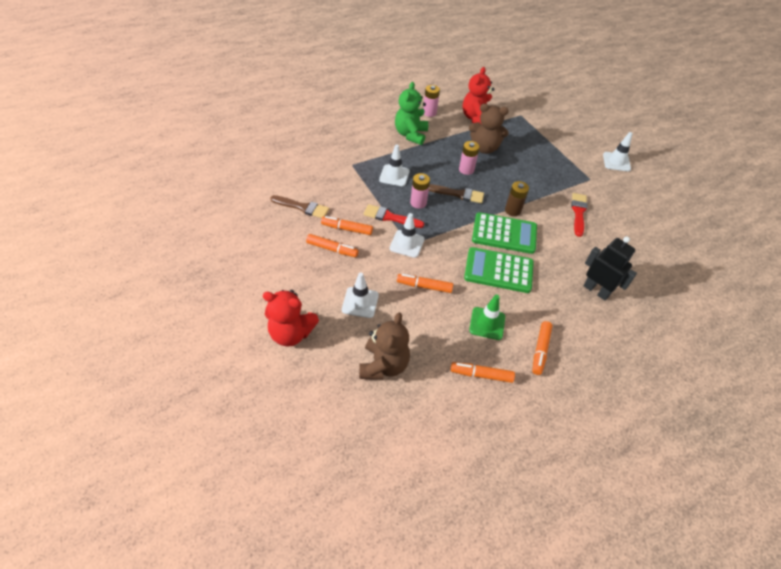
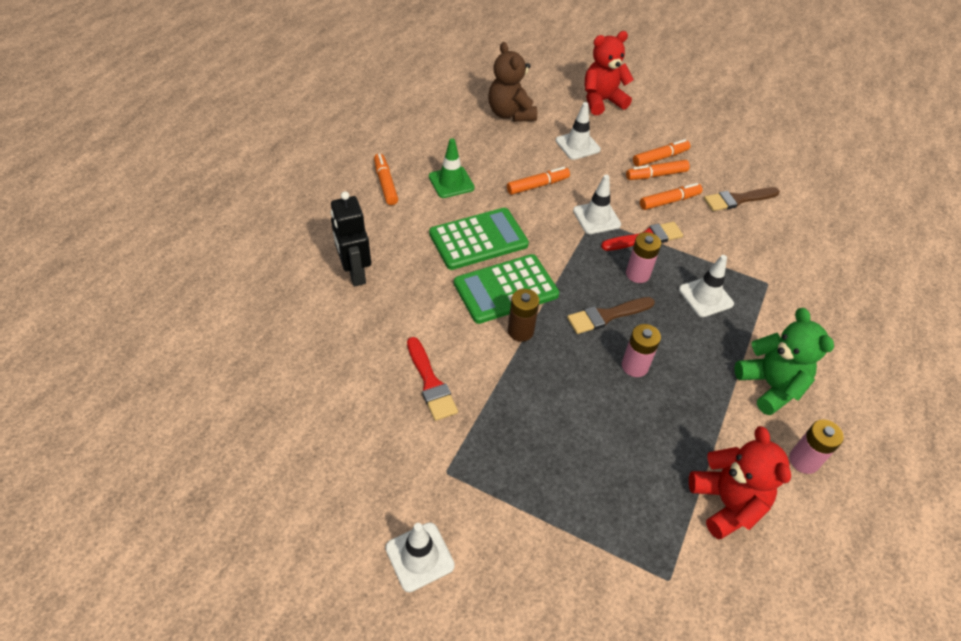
camera: 145 degrees right, 0 degrees up
orange marker [451,362,515,383] -> orange marker moved to [633,139,690,167]
brown teddy bear [469,104,509,154] -> none
black robot [583,236,637,300] -> black robot turned 60 degrees clockwise [331,191,371,287]

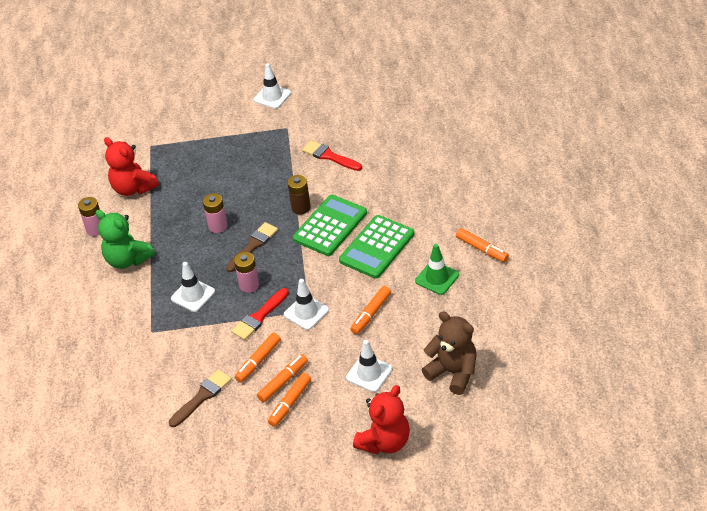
camera: 155 degrees right, 5 degrees down
black robot [331,191,371,287] -> none

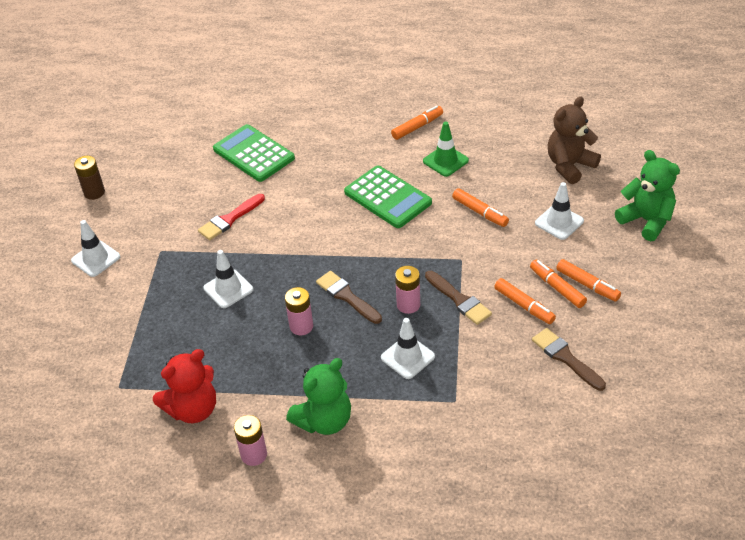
camera: 80 degrees left, 0 degrees up
red brush [232,288,289,340] -> brown brush [425,271,492,325]
white traffic cone [284,279,329,330] -> white traffic cone moved to [203,250,253,308]
brown battery [288,175,311,214] -> brown battery moved to [74,156,105,200]
green calculator [293,195,367,256] -> green calculator moved to [213,124,295,182]
red teddy bear [353,385,410,455] -> green teddy bear [615,150,680,241]

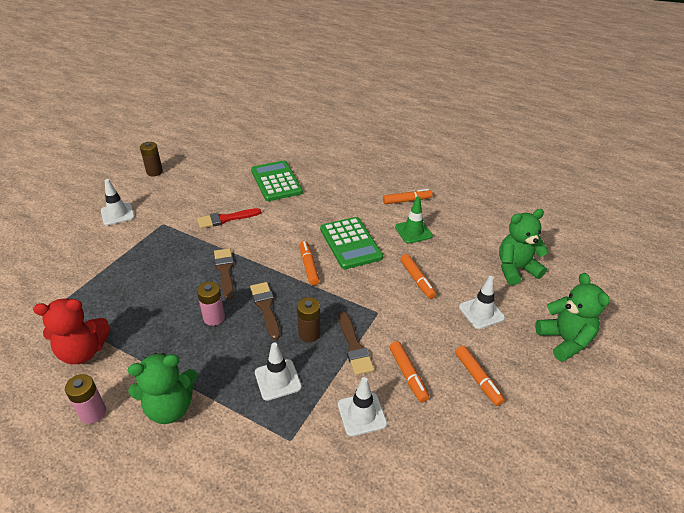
camera: 20 degrees right, 5 degrees down
white traffic cone [203,250,253,308] -> white traffic cone moved to [338,377,387,437]
pink battery [395,266,420,314] -> brown battery [297,297,321,342]
orange marker [530,260,587,308] -> orange marker moved to [300,241,320,286]
brown brush [532,328,606,391] -> brown brush moved to [214,248,234,300]
brown teddy bear [548,97,601,184] -> green teddy bear [499,209,549,285]

